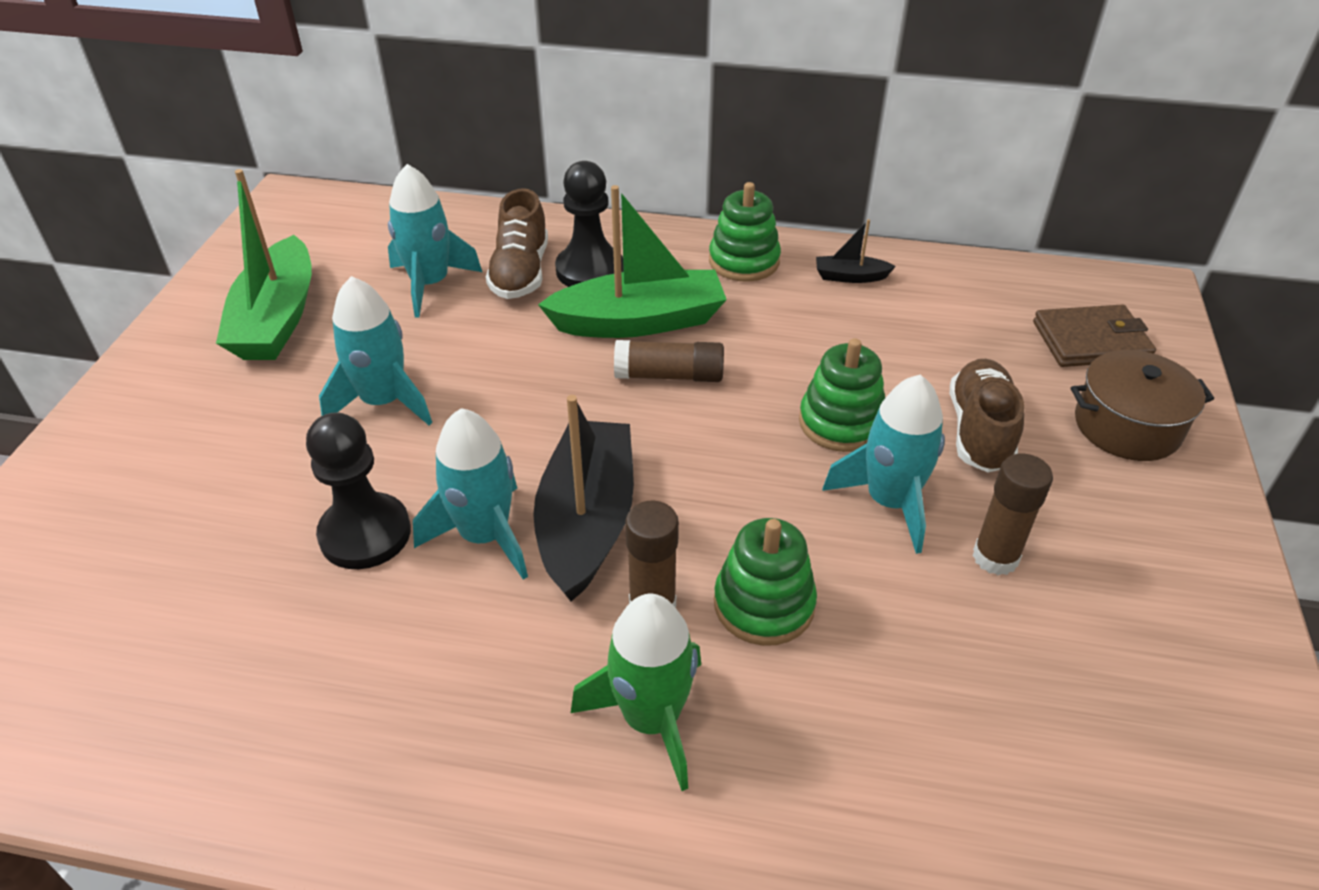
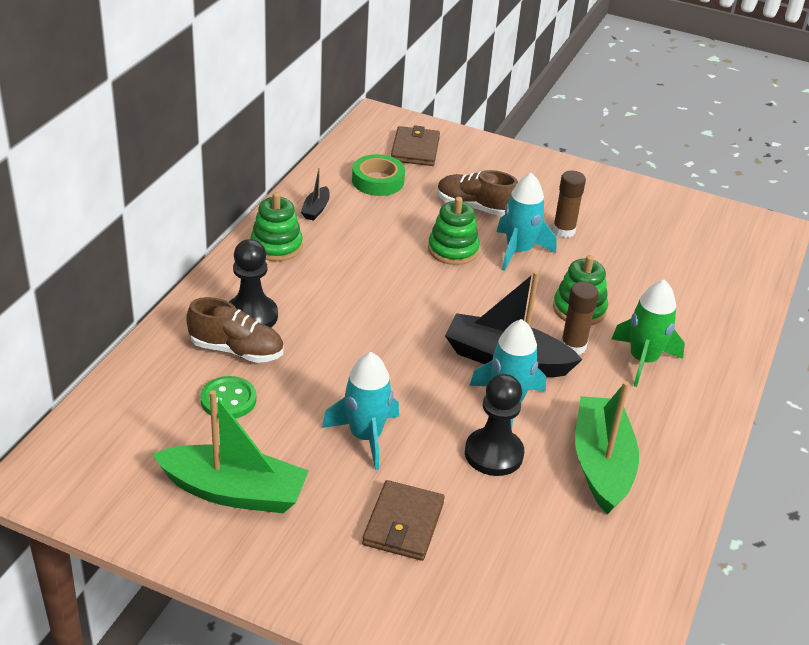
camera: 80 degrees left, 5 degrees down
turquoise rocket [388,164,482,318] -> green button [200,376,256,419]
green boat [538,185,727,338] -> green boat moved to [575,381,639,515]
brown glue stick [614,340,724,382] -> none
brown pot [1071,350,1214,461] -> none
none -> green tape [352,154,405,196]
none -> brown wallet [362,480,445,561]

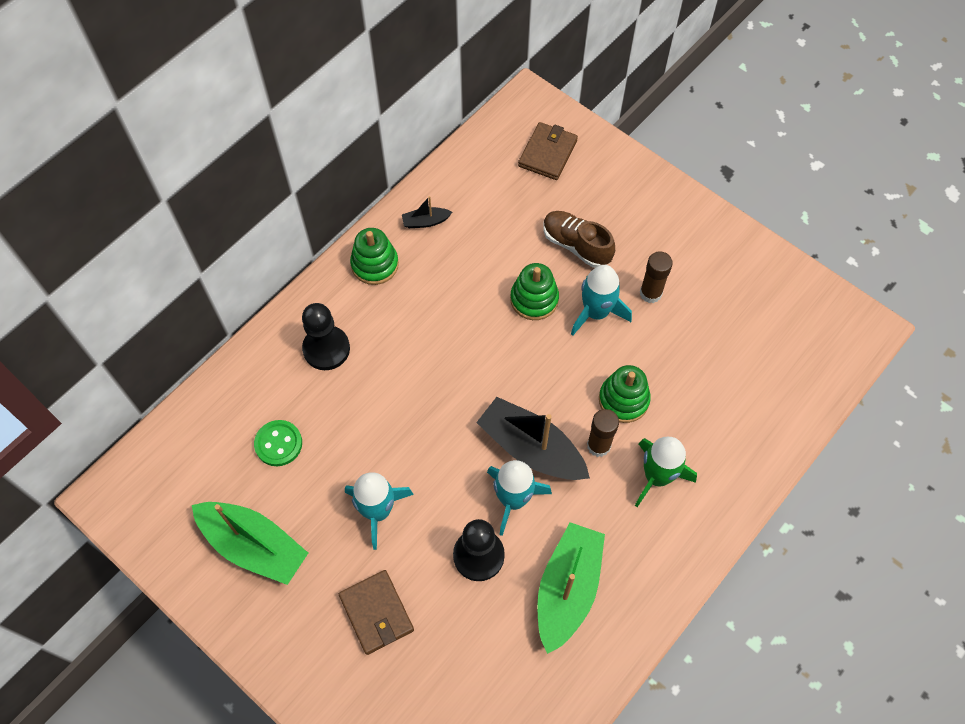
camera: 20 degrees right, 25 degrees up
brown shoe [186,297,284,363] -> none
black boat [301,168,330,221] -> black boat turned 45 degrees clockwise [402,196,452,228]
green tape [352,154,405,196] -> none
brown wallet [362,480,445,561] -> brown wallet turned 60 degrees counterclockwise [339,570,414,655]

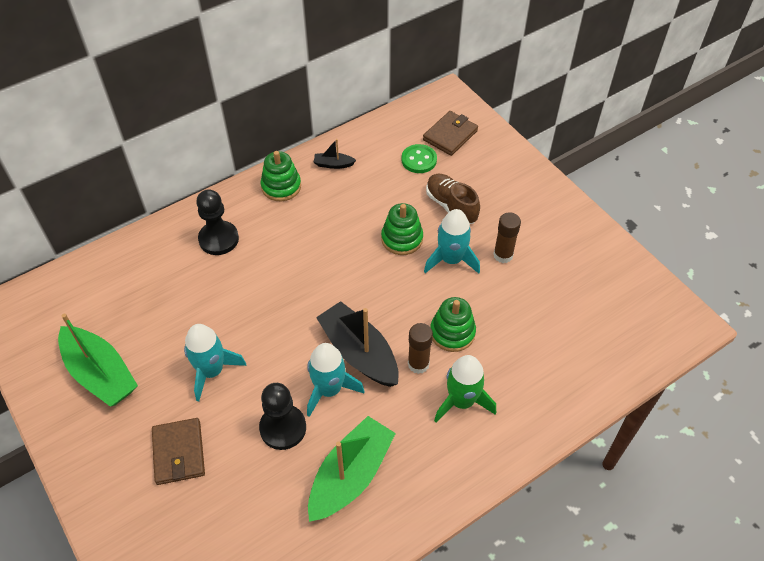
camera: 15 degrees right, 10 degrees down
green button [254,420,302,466] -> green button moved to [401,144,437,173]

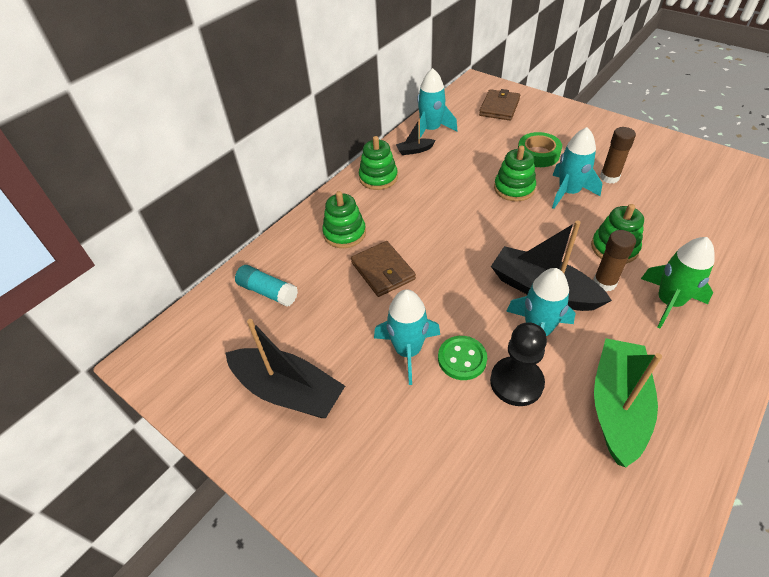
camera: 15 degrees left, 5 degrees down
green boat [58,313,138,407] -> black boat [225,319,345,418]
brown wallet [152,418,205,485] -> brown wallet moved to [351,241,416,297]
black pawn [196,189,239,255] -> green stacking toy [322,191,366,248]
green button [401,144,437,173] -> green button moved to [438,336,487,380]
brown shoe [426,174,480,224] -> green tape [518,132,562,167]
none -> turquoise glue stick [235,265,298,307]
none -> turquoise rocket [417,68,457,138]

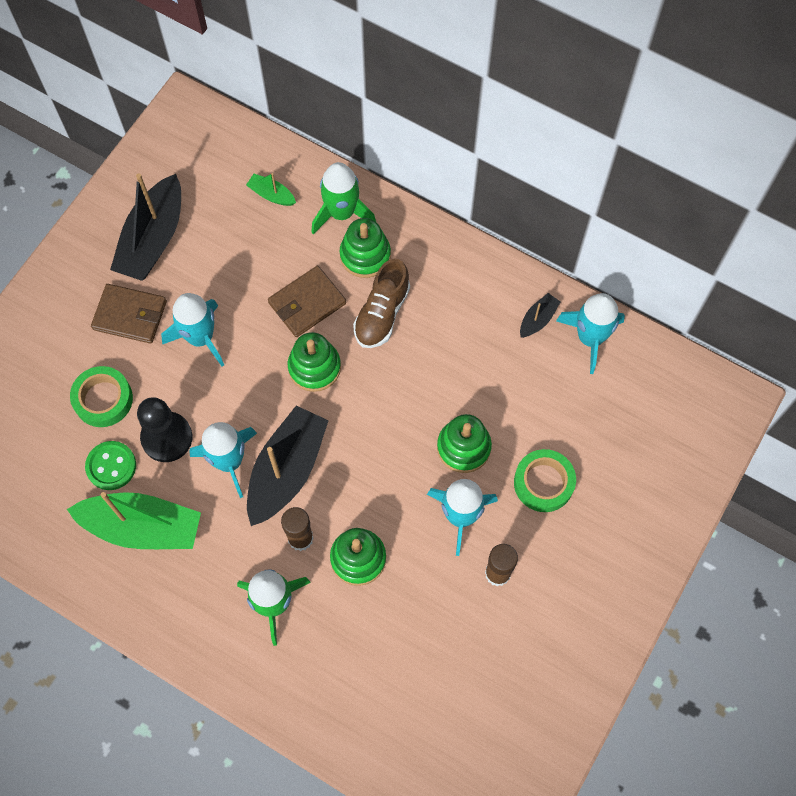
camera: 80 degrees right, 20 degrees up
turquoise glue stick [235,265,298,307] -> green boat [246,173,296,206]
green stacking toy [359,136,398,190] -> green stacking toy moved to [288,332,341,392]
black boat [396,120,436,155] -> black boat turned 60 degrees clockwise [520,293,560,338]
green button [438,336,487,380] -> green button moved to [85,441,136,490]
brown wallet [479,89,520,121] -> brown wallet moved to [91,284,167,344]
none -> green tape [70,366,133,427]
none -> green rocket [311,162,376,234]
none -> brown shoe [353,259,410,348]

